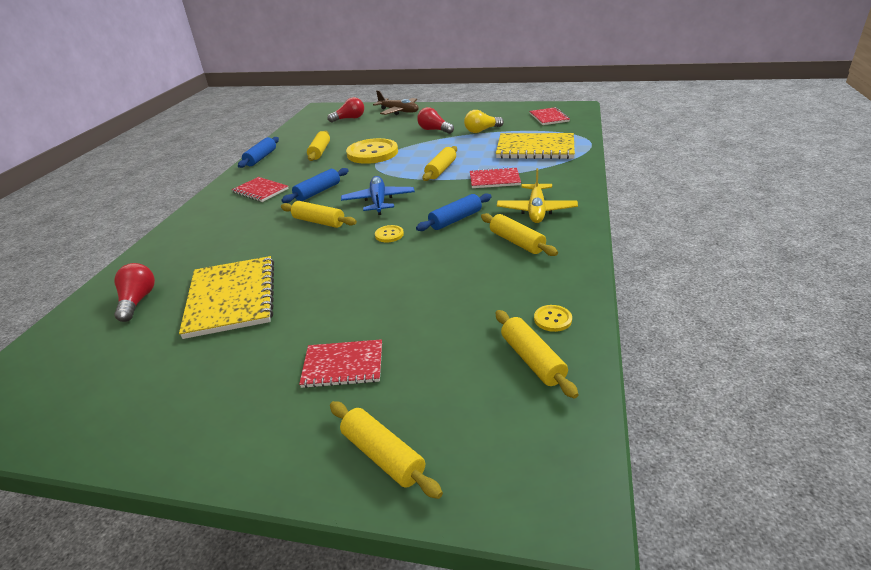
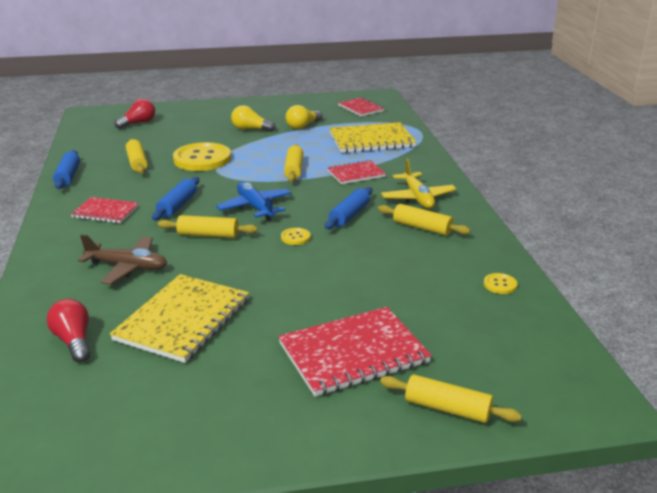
camera: 25 degrees left, 5 degrees down
yellow notebook [179,256,274,339] -> yellow notebook turned 60 degrees clockwise [110,274,249,363]
red notebook [299,339,382,388] -> red notebook [278,307,432,397], size x1.71
brown plane [373,90,419,115] -> brown plane moved to [78,234,167,284]
red light bulb [417,107,454,134] -> yellow light bulb [231,105,276,132]
yellow rolling pin [496,310,579,399] -> none

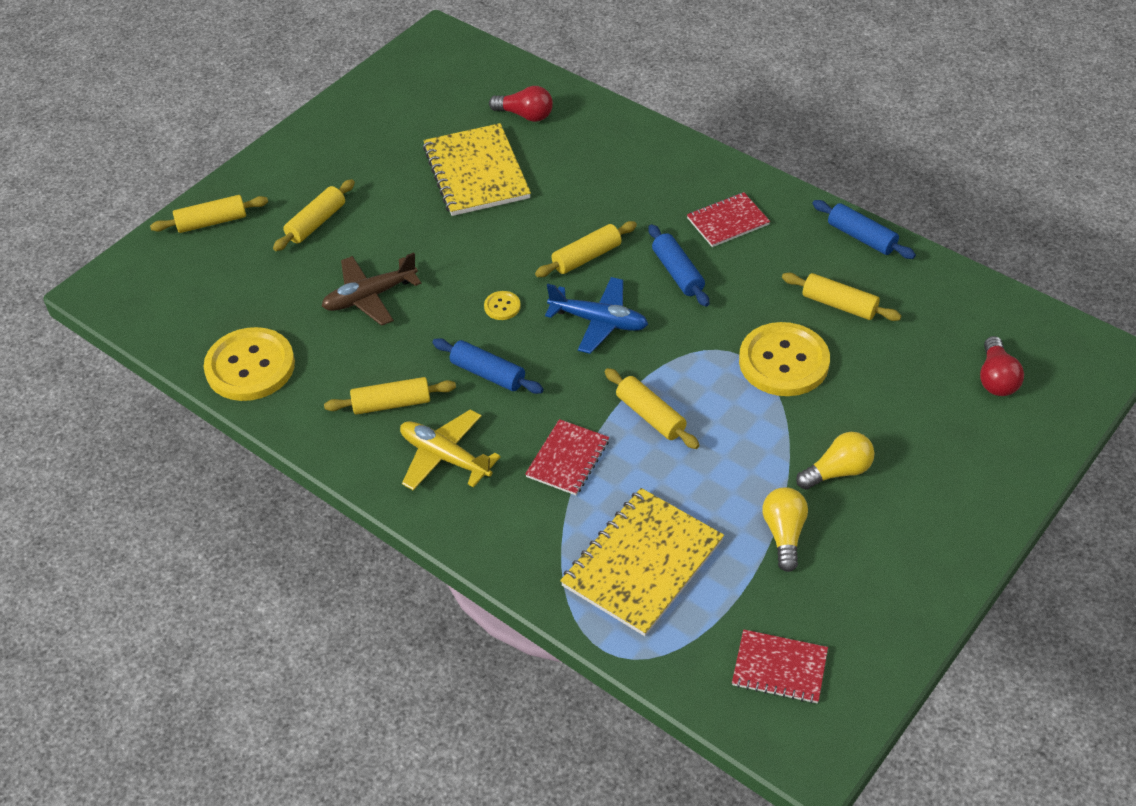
camera: 140 degrees right, 20 degrees up
brown plane [78,234,167,284] -> brown plane moved to [322,252,421,326]
red notebook [278,307,432,397] -> yellow rolling pin [273,179,355,251]
blue rolling pin [325,187,372,229] -> blue rolling pin turned 45 degrees counterclockwise [433,338,544,394]
yellow button [484,273,517,294] -> yellow button [204,327,295,401], size x2.37

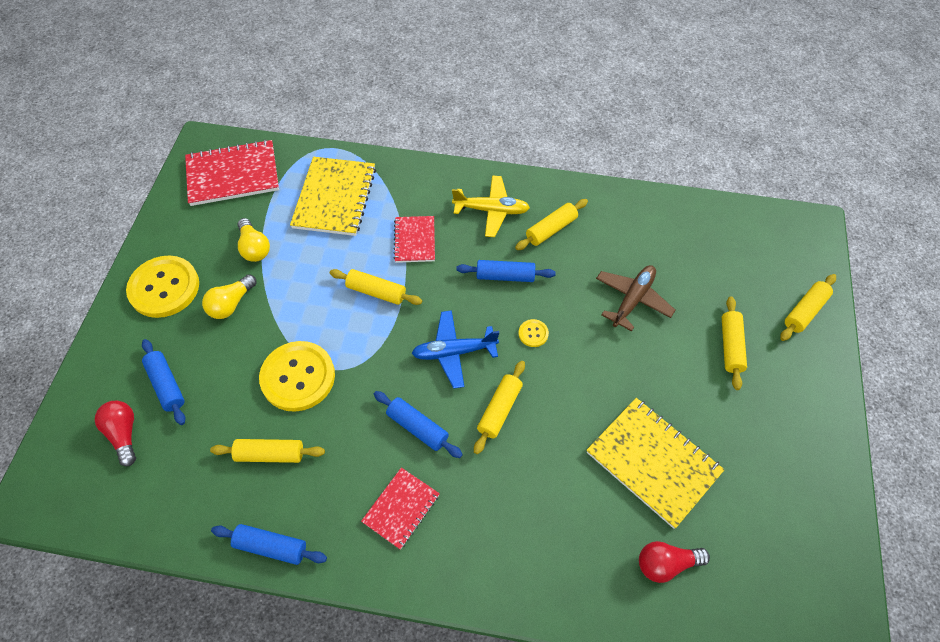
camera: 150 degrees right, 10 degrees up
yellow button [204,327,295,401] -> yellow button moved to [126,255,199,318]
red notebook [732,629,828,704] -> red notebook [185,140,279,206], size x1.71
none -> blue rolling pin [142,339,186,425]

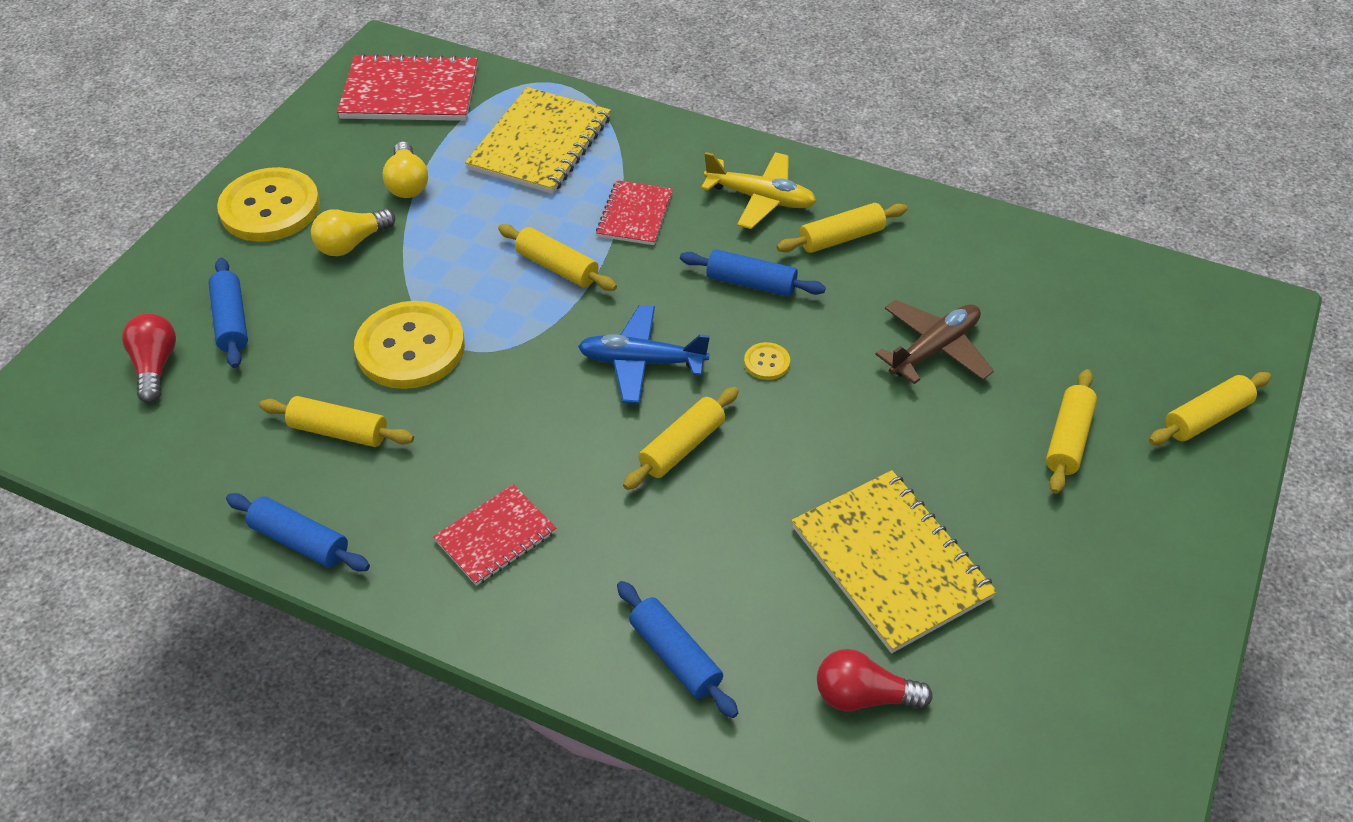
camera: 15 degrees right, 10 degrees down
blue rolling pin [374,391,463,458] -> blue rolling pin moved to [617,581,738,718]

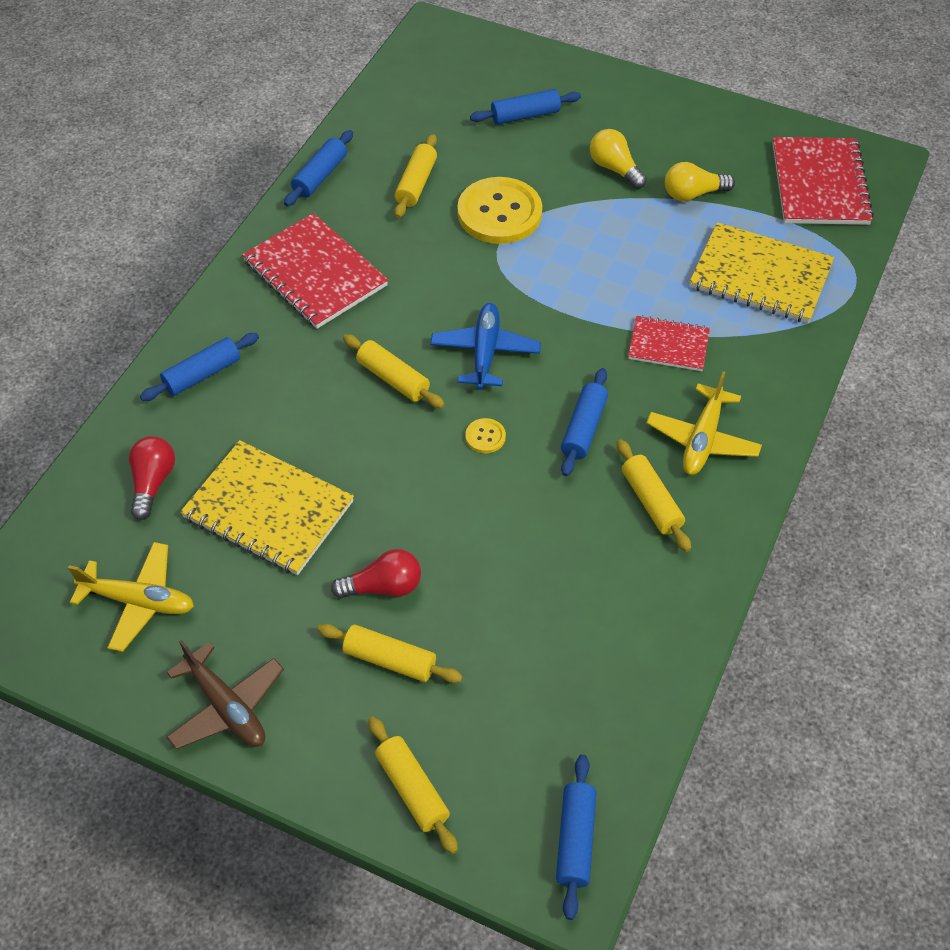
camera: 90 degrees right, 5 degrees up
red light bulb [122,313,176,403] -> red light bulb moved to [331,549,421,599]
yellow button [217,167,320,242] -> none
red notebook [433,484,557,586] -> red notebook [242,213,388,329], size x1.71
yellow rolling pin [498,224,617,291] -> none
yellow notebook [792,470,997,653] -> yellow notebook turned 60 degrees clockwise [180,440,354,575]
brown plane [875,300,994,384] -> brown plane moved to [166,640,284,749]
none -> yellow plane [68,542,194,652]
none -> blue rolling pin [556,754,597,920]

